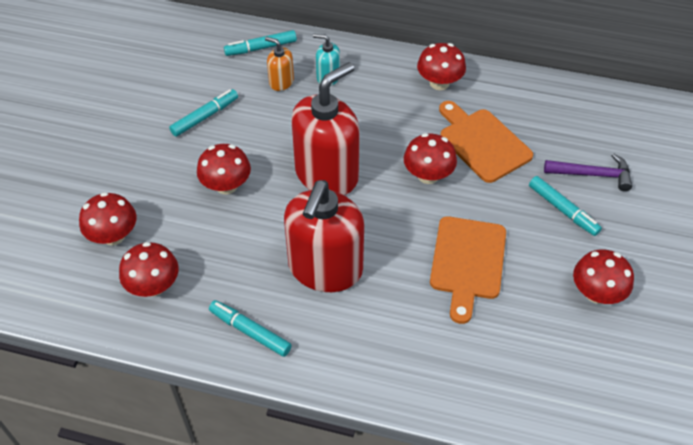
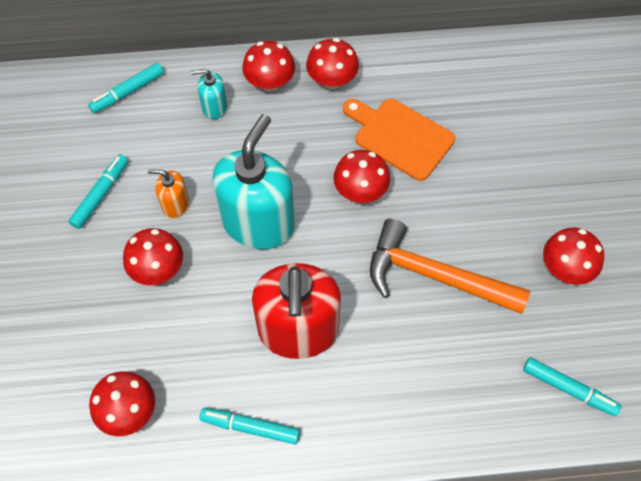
camera: 20 degrees left, 10 degrees up
red mushroom [79,192,137,245] -> red mushroom moved to [242,41,295,91]
orange soap dispenser [265,37,294,91] -> orange soap dispenser moved to [148,169,189,218]
red soap dispenser [291,62,360,195] -> turquoise soap dispenser [212,114,295,249]
orange cutting board [430,216,506,324] -> orange hammer [370,219,530,314]
turquoise marker [529,176,602,236] -> turquoise marker moved to [523,357,621,416]
purple hammer [544,154,632,191] -> none

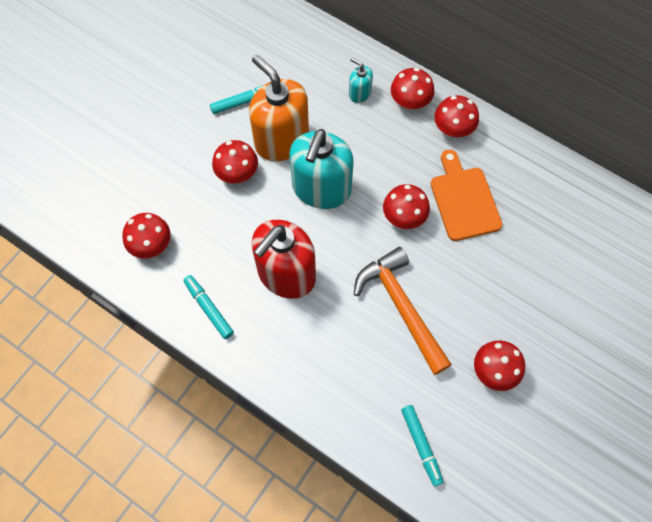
camera: 40 degrees right, 5 degrees up
turquoise marker [88,63,164,114] -> none
orange soap dispenser [148,169,189,218] -> orange soap dispenser [249,55,309,161], size x2.22
turquoise soap dispenser [212,114,295,249] -> turquoise soap dispenser turned 135 degrees clockwise [289,129,354,209]

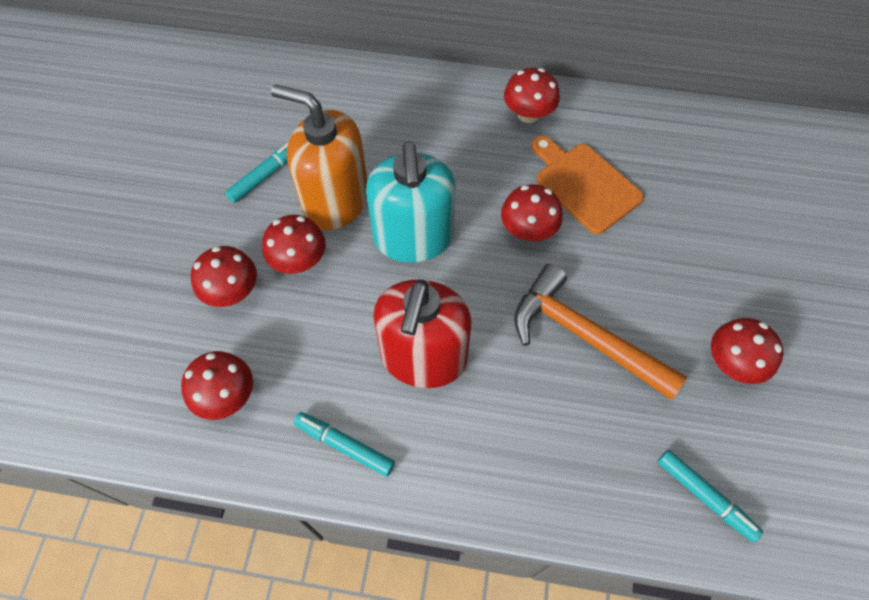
camera: 25 degrees left, 5 degrees down
turquoise soap dispenser [349,58,373,103] -> none
red mushroom [391,68,435,110] -> red mushroom moved to [191,246,257,307]

